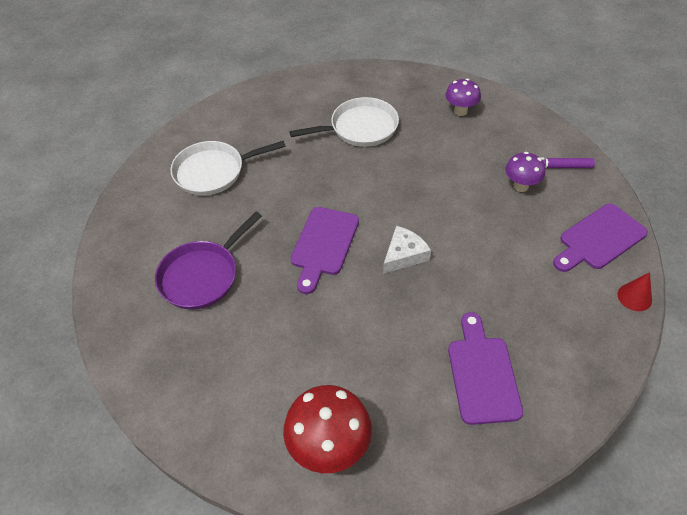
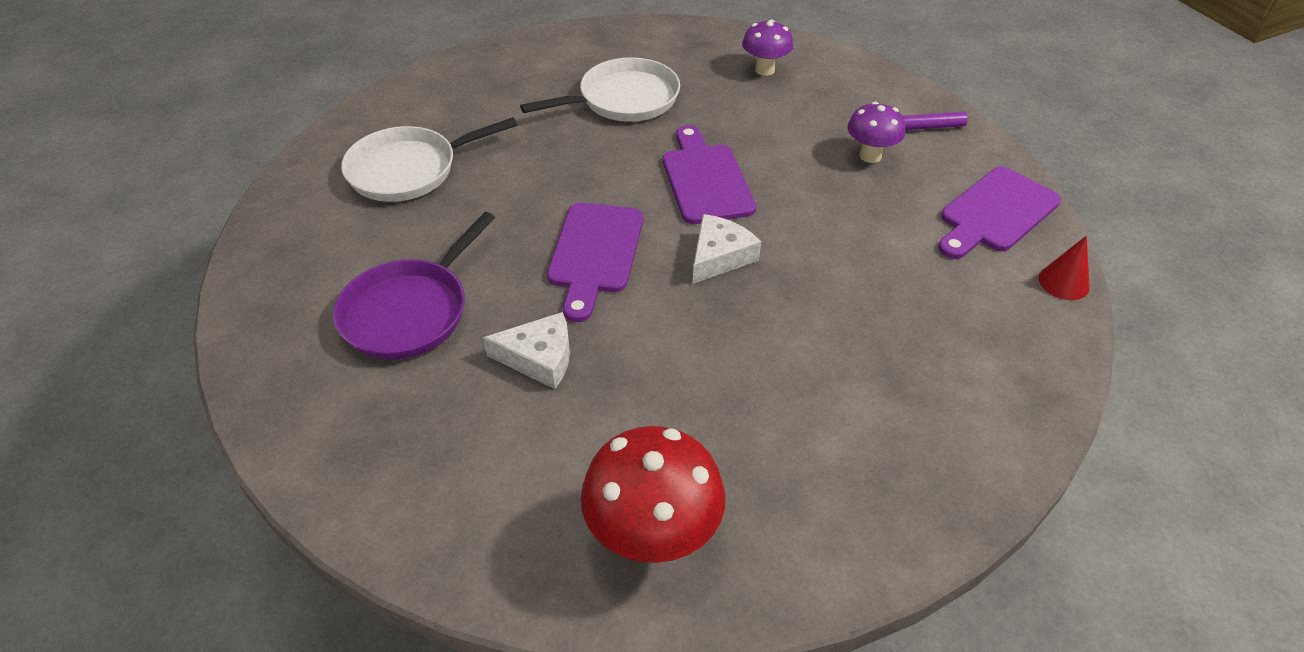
camera: 10 degrees left, 5 degrees down
purple cutting board [448,312,523,425] -> purple cutting board moved to [663,125,756,224]
none -> white cheese [483,312,570,389]

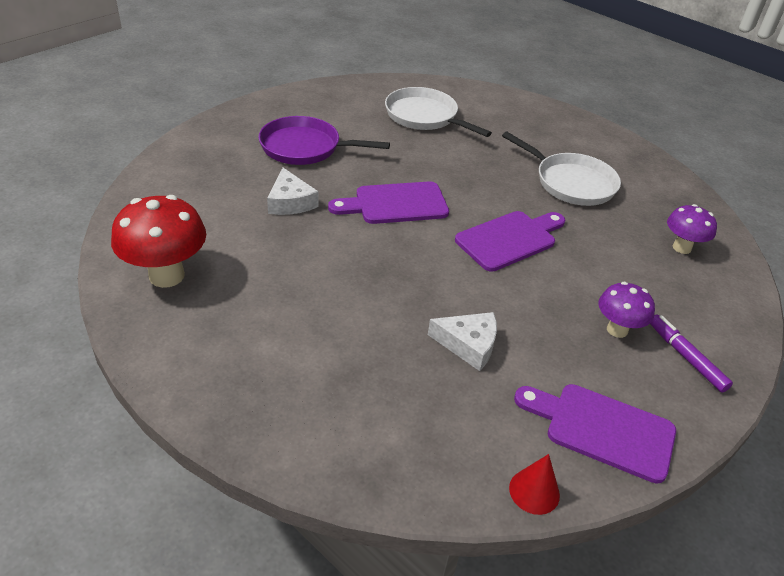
camera: 65 degrees right, 5 degrees down
white cheese [693,214,761,284] -> white cheese moved to [428,312,497,371]

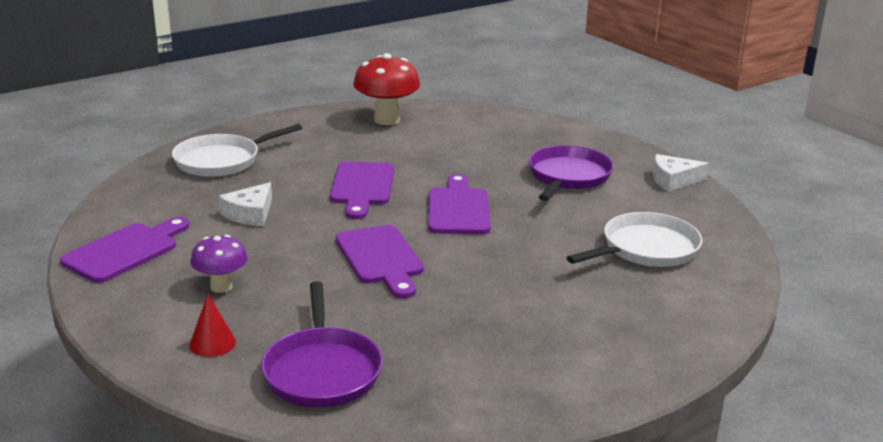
camera: 105 degrees right, 15 degrees down
white cheese [267,168,319,215] -> white cheese moved to [653,154,709,192]
white pan [502,132,621,206] -> white pan moved to [172,124,302,177]
red cone [509,454,560,515] -> red cone moved to [189,294,236,357]
purple marker [650,314,733,393] -> none
purple mushroom [667,204,717,254] -> purple pan [261,281,383,408]
none -> purple cutting board [330,161,394,219]

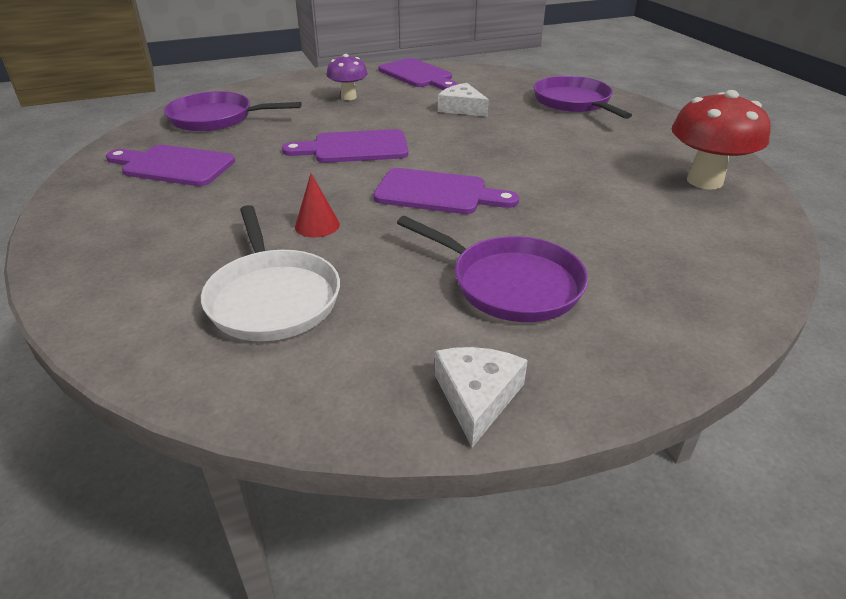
camera: 105 degrees right, 10 degrees up
white pan [172,124,302,177] -> purple pan [533,76,632,119]
red cone [189,294,236,357] -> red cone moved to [295,173,340,238]
purple cutting board [330,161,394,219] -> purple cutting board moved to [106,145,235,186]

